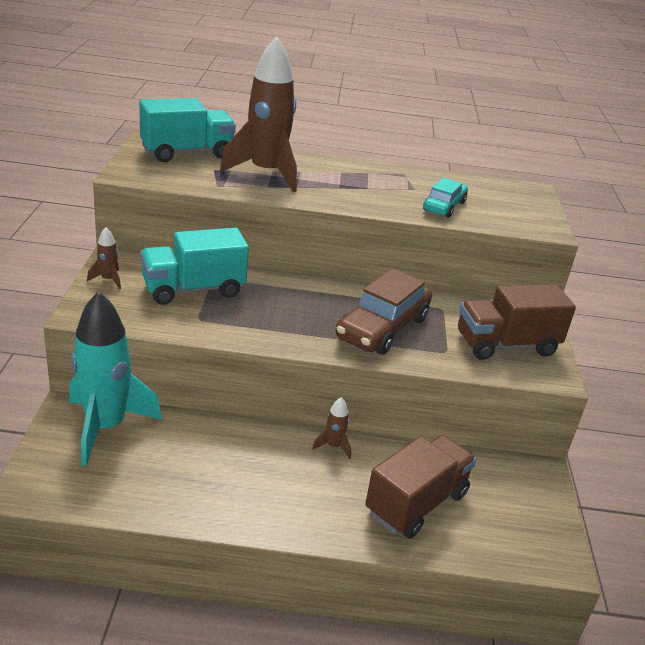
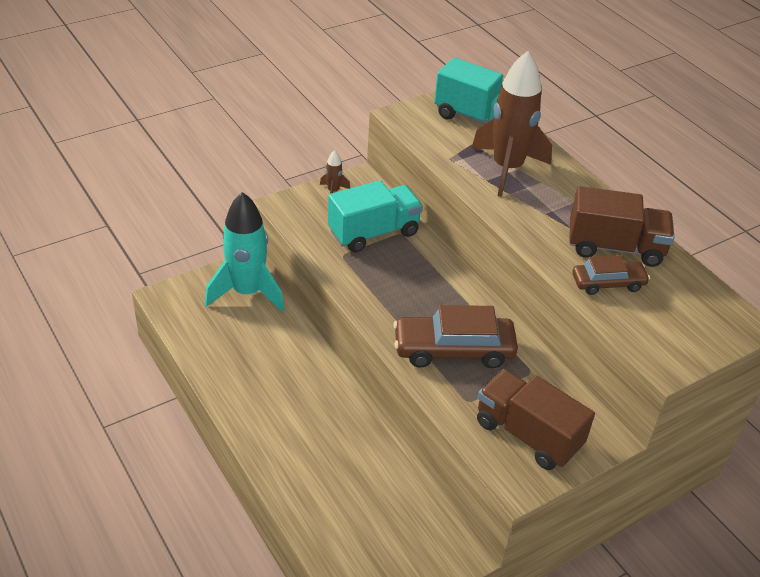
camera: 55 degrees right, 10 degrees up
turquoise truck [140,227,249,305] -> turquoise truck turned 120 degrees clockwise [328,180,423,252]
brown rocket [312,397,351,459] -> none
brown truck [365,435,476,538] -> brown truck moved to [569,186,674,267]
turquoise car [423,178,468,217] -> brown car [572,255,650,295]

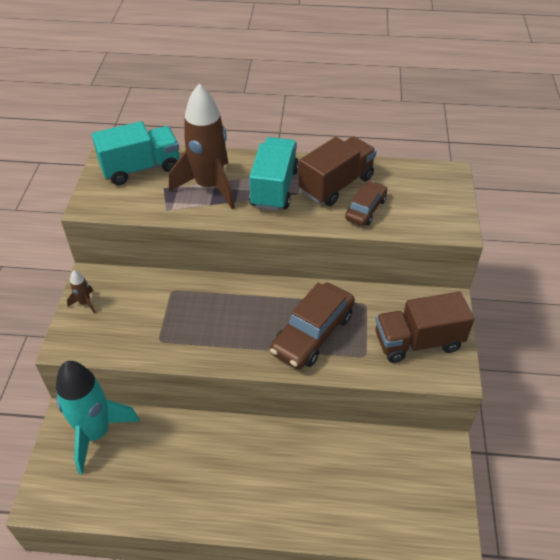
camera: 50 degrees left, 5 degrees up
turquoise truck [328,180,423,252] -> turquoise truck moved to [249,137,299,211]

